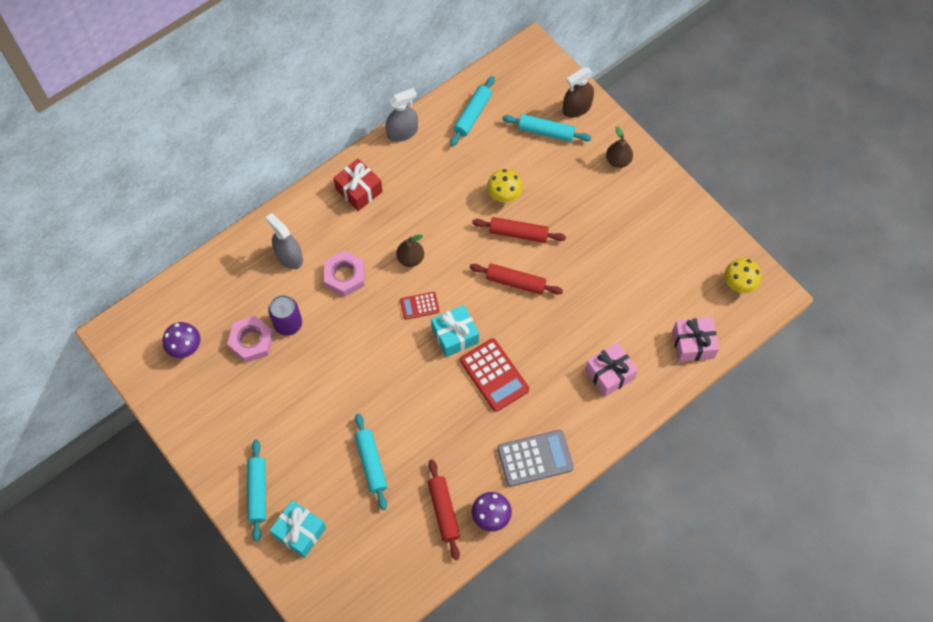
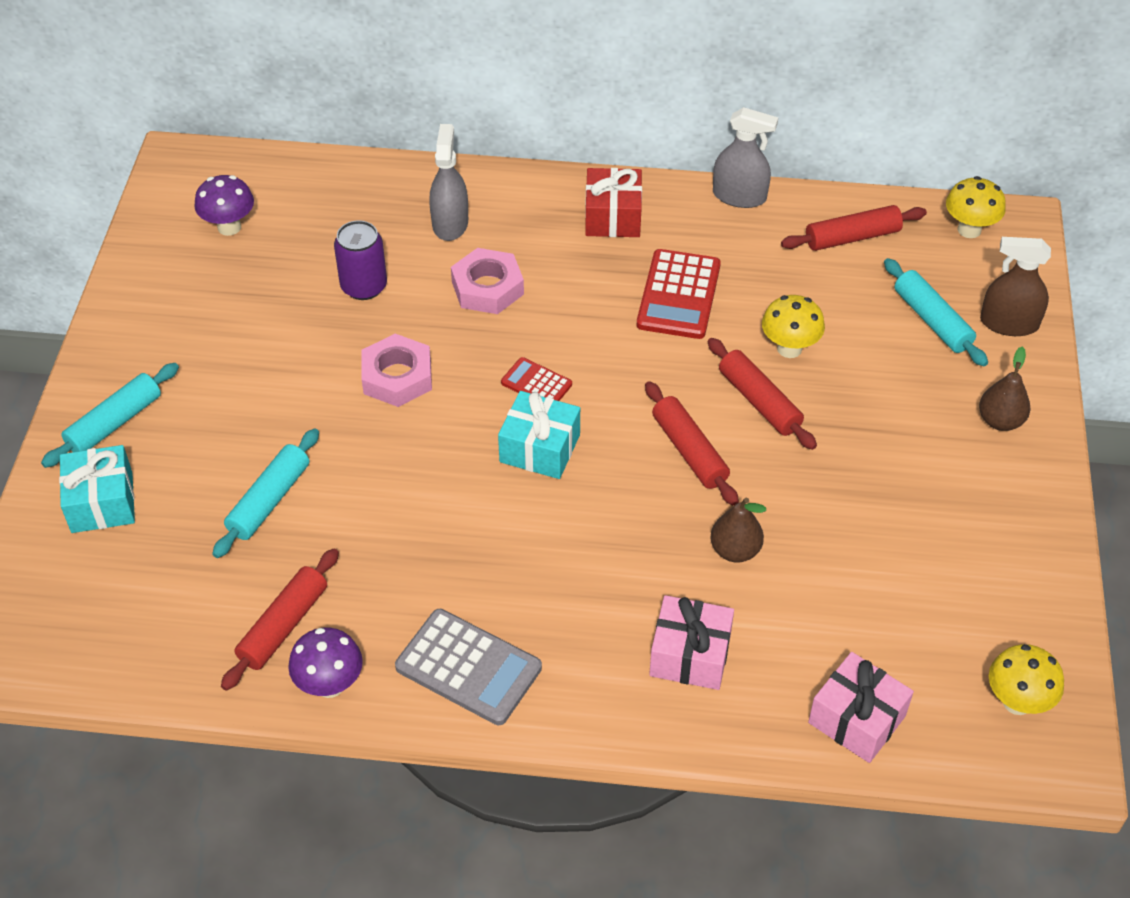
camera: 45 degrees right, 15 degrees down
pink nut [227,316,274,363] -> pink nut moved to [361,334,432,407]
brown pear [396,234,424,267] -> brown pear moved to [710,498,766,563]
turquoise rolling pin [450,76,495,146] -> red rolling pin [781,205,927,251]
red calculator [460,339,529,412] -> red calculator moved to [637,249,721,339]
none -> yellow mushroom [946,176,1006,238]

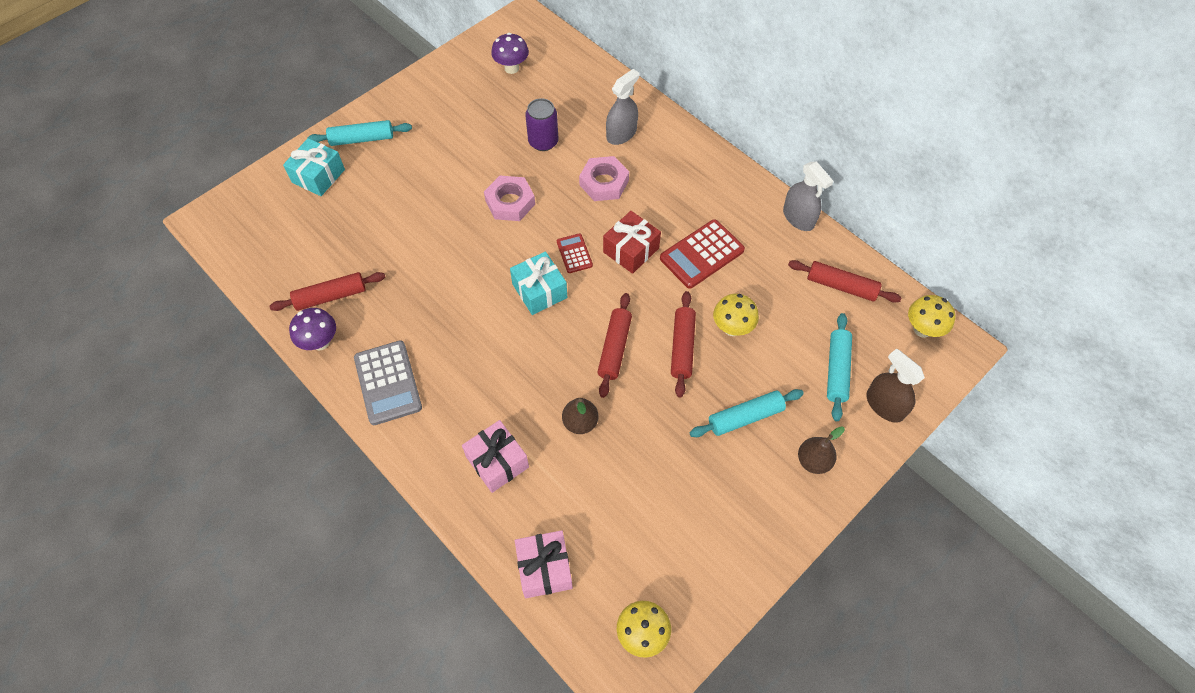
camera: 40 degrees right, 10 degrees up
turquoise rolling pin [212,429,319,558] -> turquoise rolling pin moved to [690,389,804,437]
red gift [585,168,642,237] -> red gift moved to [603,211,661,274]

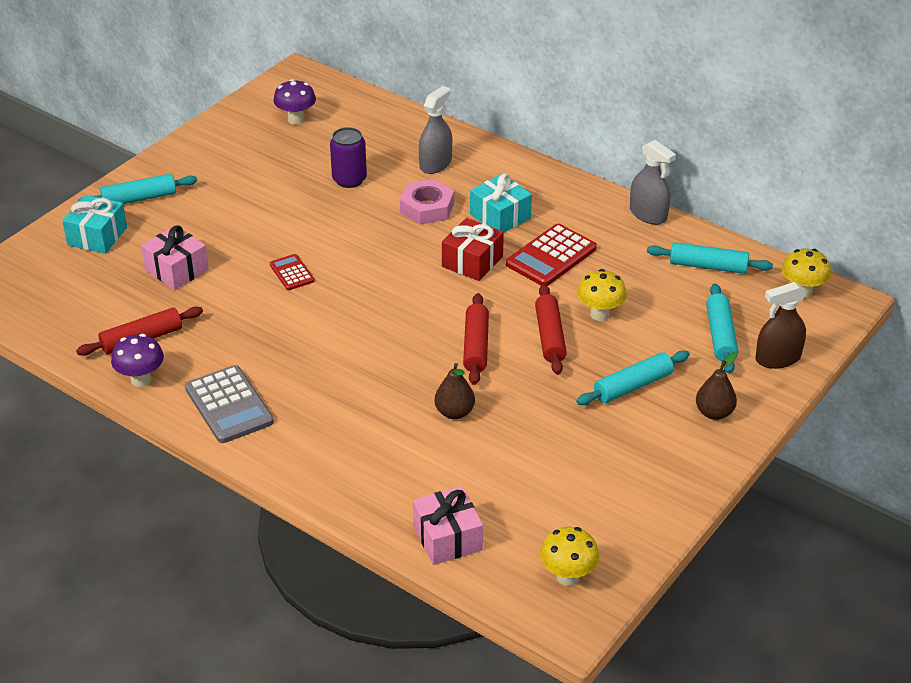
camera: 10 degrees left, 20 degrees down
pink gift [462,420,529,493] -> pink gift moved to [141,225,209,290]
pink nut [484,176,535,221] -> none
turquoise gift [510,251,567,315] -> turquoise gift moved to [470,173,532,233]
red calculator [557,233,593,273] -> red calculator moved to [270,254,314,290]
red rolling pin [788,260,901,303] -> turquoise rolling pin [647,242,773,274]
brown spray bottle [866,348,925,423] -> brown spray bottle turned 60 degrees counterclockwise [755,282,806,369]

